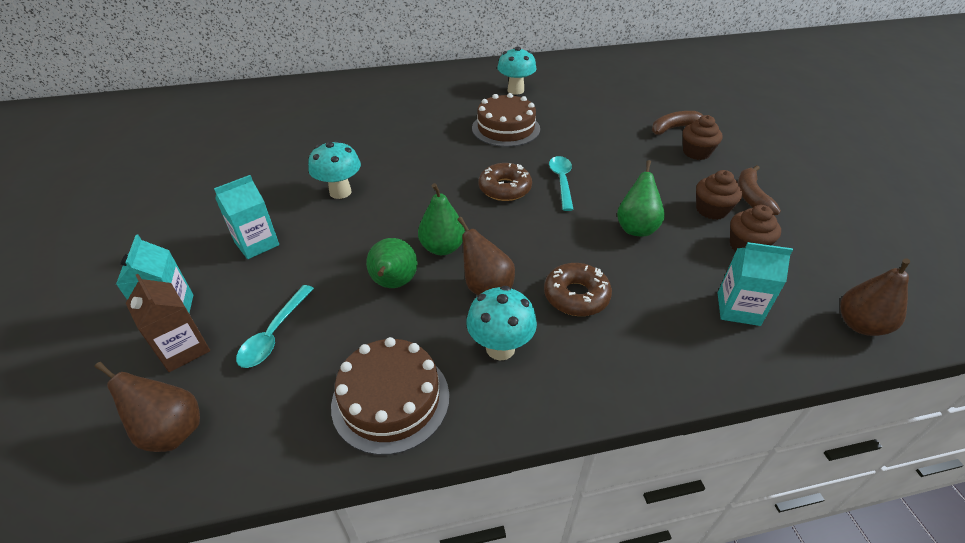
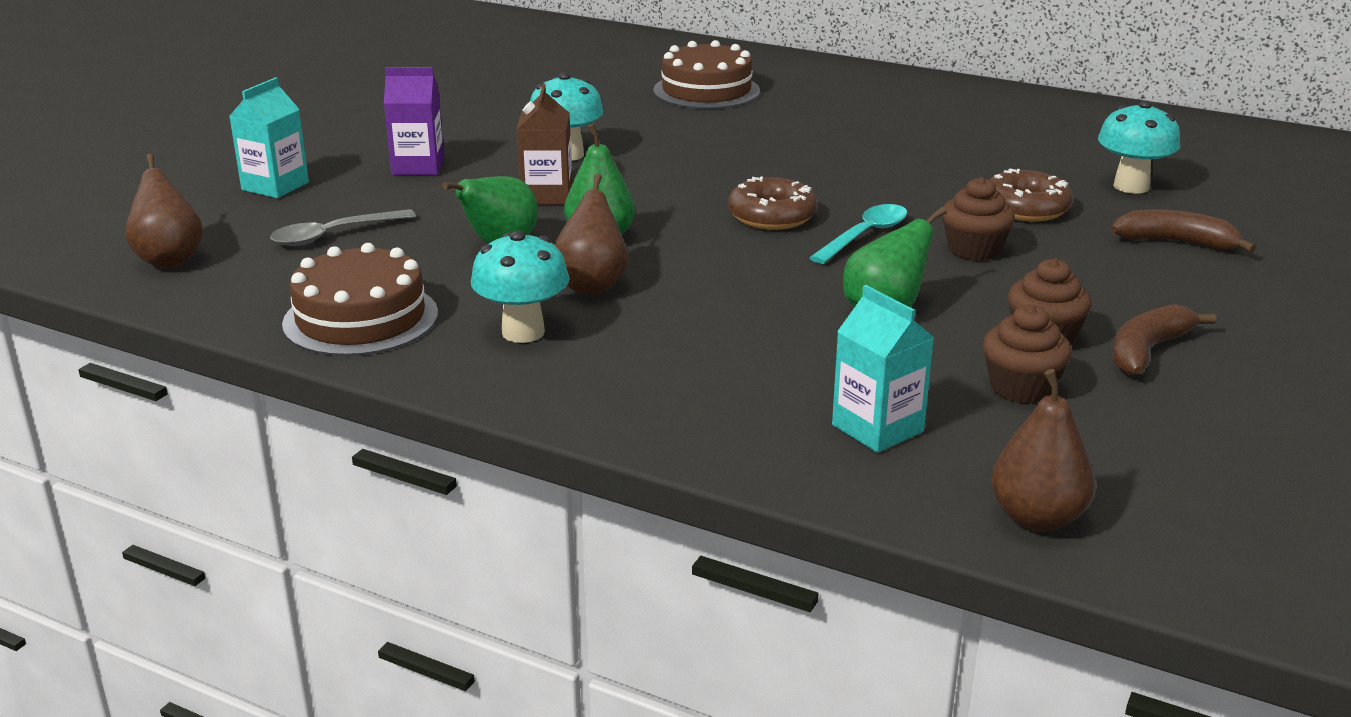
camera: 40 degrees right, 15 degrees down
brown carton [126,274,210,372] -> brown carton moved to [516,84,572,205]
turquoise carton [214,175,279,259] -> purple carton [384,67,444,175]
turquoise spoon [236,285,314,368] -> grey spoon [270,209,416,246]
brown cake [472,93,540,147] -> brown cake moved to [653,40,760,109]
turquoise mushroom [497,46,536,95] -> turquoise mushroom moved to [1098,100,1180,194]
brown donut [544,263,612,316] -> brown donut moved to [989,168,1073,221]
brown cupcake [683,115,723,160] -> brown cupcake moved to [942,177,1015,261]

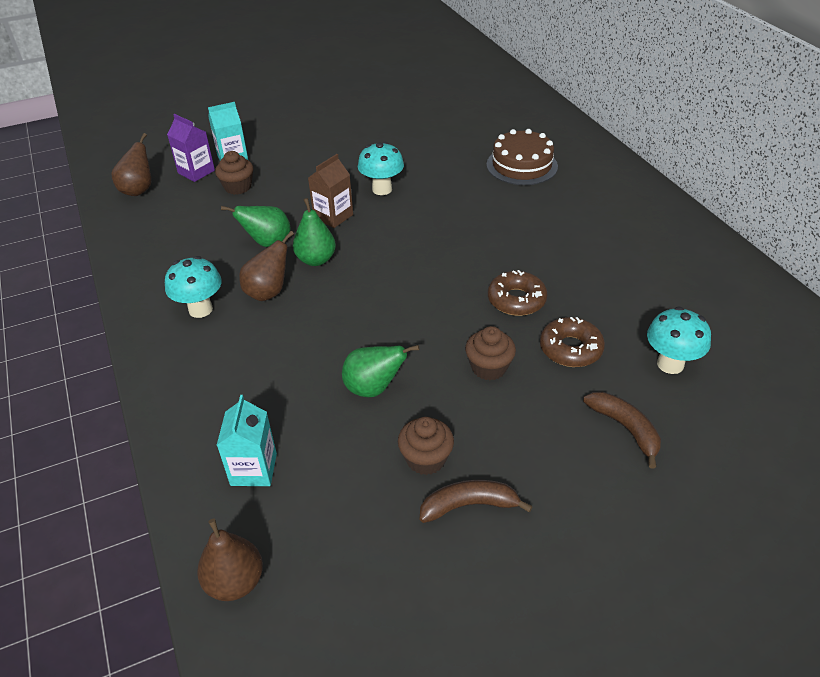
camera: 40 degrees right, 15 degrees up
grey spoon [270,209,416,246] -> none
brown cake [282,243,438,356] -> none
purple carton [384,67,444,175] -> purple carton moved to [167,114,215,182]
brown donut [728,176,817,230] -> brown donut moved to [488,270,548,316]
turquoise spoon [809,204,908,264] -> none
brown cupcake [983,304,1072,404] -> brown cupcake moved to [215,151,253,195]

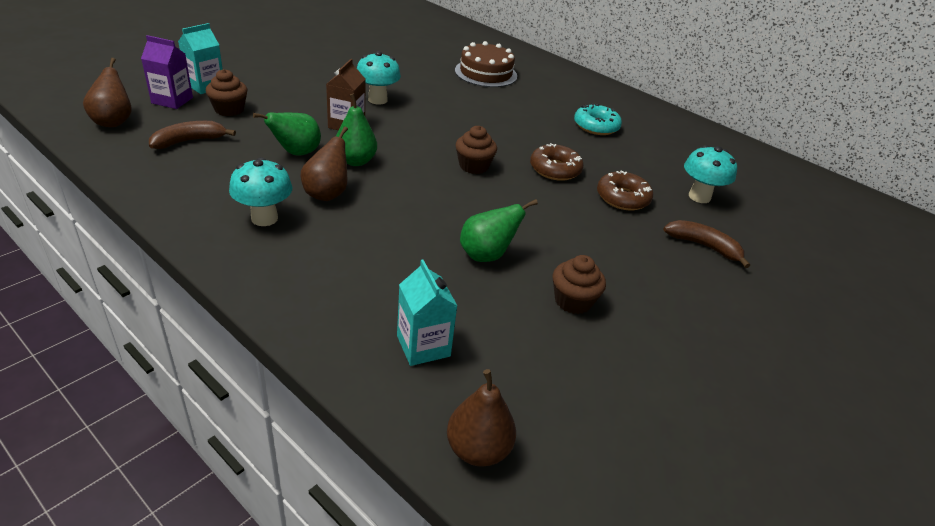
camera: 30 degrees left, 5 degrees down
brown banana [420,480,533,523] -> brown banana moved to [149,121,236,149]
brown cupcake [465,326,516,380] -> brown cupcake moved to [455,126,497,174]
none -> turquoise donut [574,103,622,135]

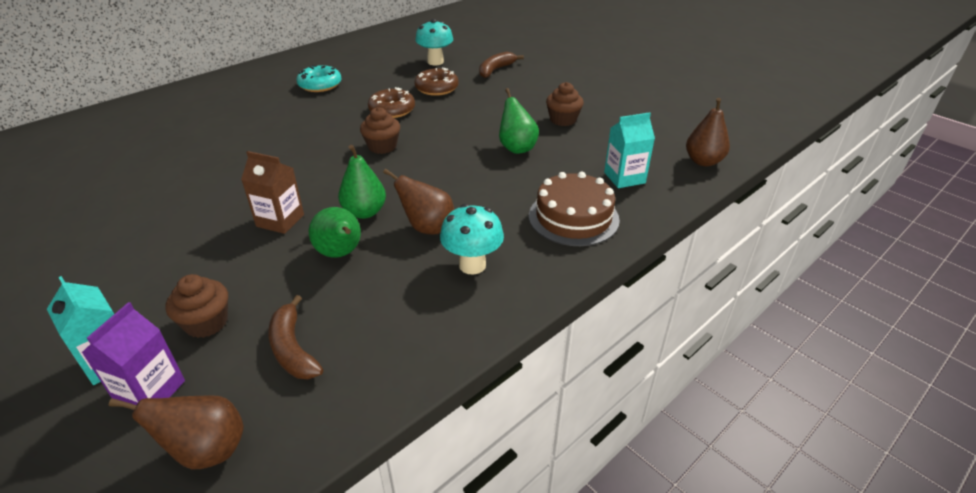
camera: 80 degrees left, 0 degrees up
turquoise mushroom [357,51,401,105] -> none
brown cake [455,41,517,87] -> brown cake moved to [529,172,620,246]

